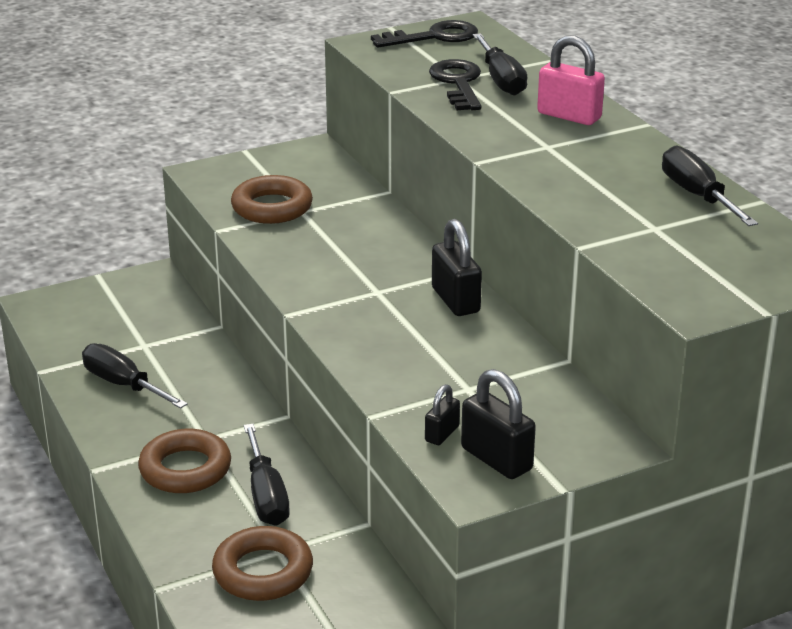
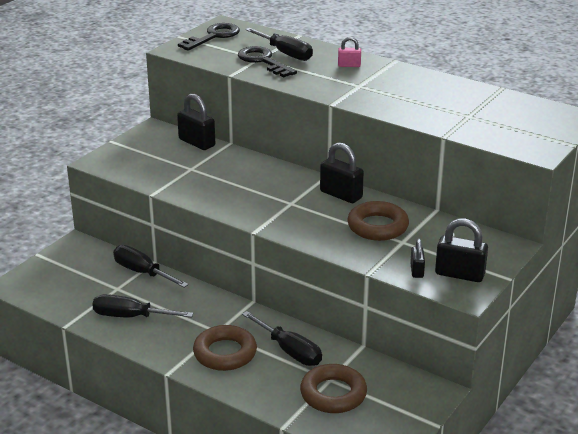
camera: 30 degrees left, 0 degrees up
brown ring [231,175,313,224] -> brown ring moved to [347,201,409,241]
pink padlock [537,35,605,125] -> pink padlock [338,37,361,67], size x0.56
black screwdriver [662,145,758,226] -> black screwdriver moved to [113,245,189,288]
none -> black padlock [177,93,215,150]

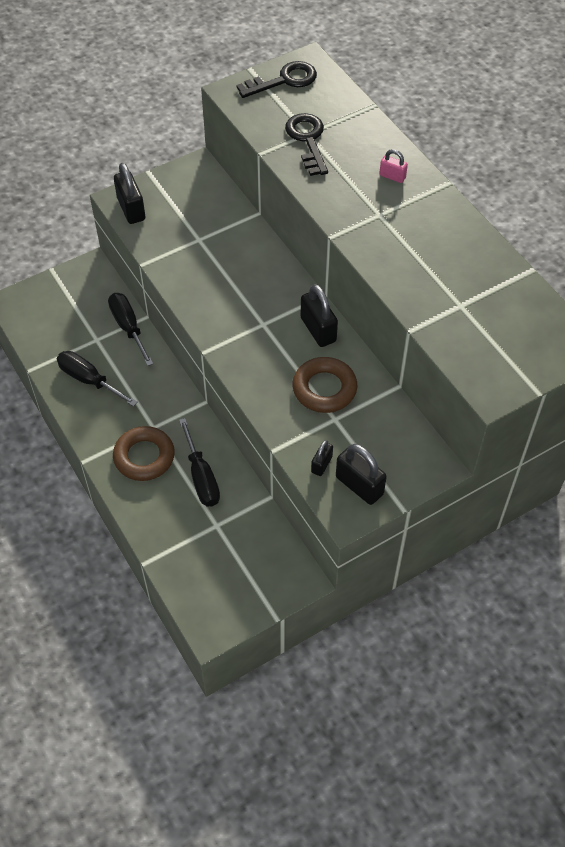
camera: 25 degrees right, 25 degrees up
black padlock [177,93,215,150] -> black padlock moved to [114,163,145,224]
black screwdriver [245,28,313,61] -> none
brown ring [300,364,367,413] -> none

